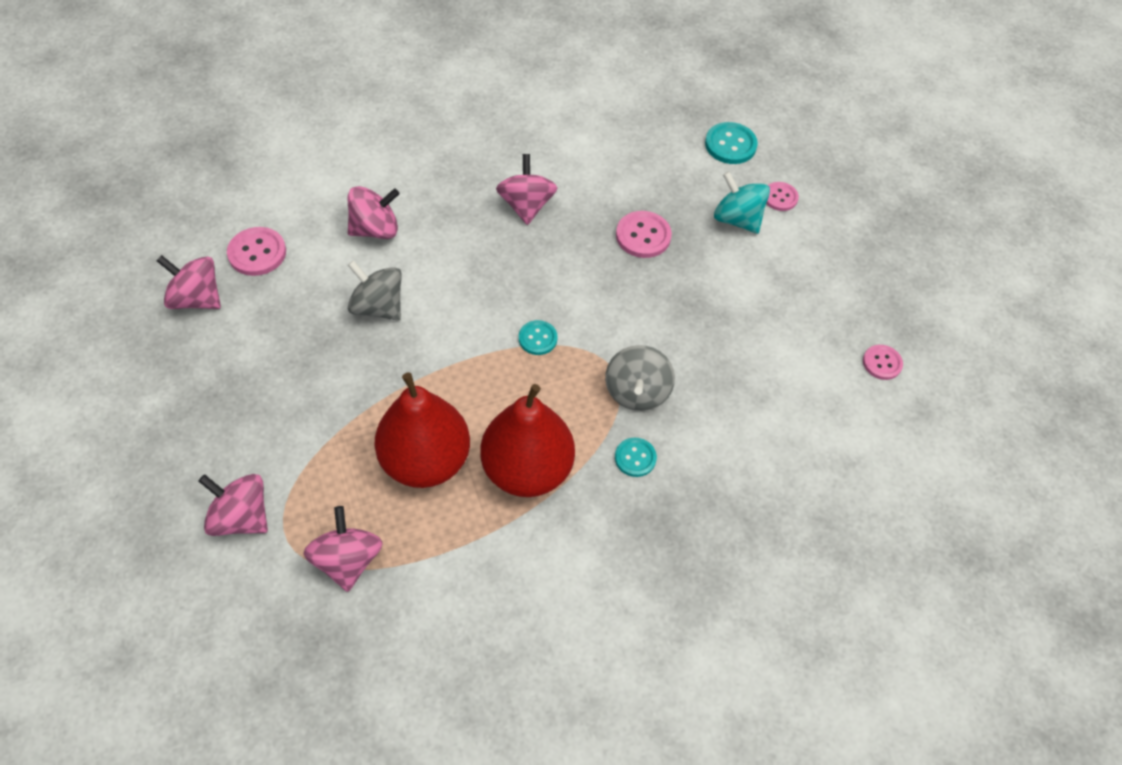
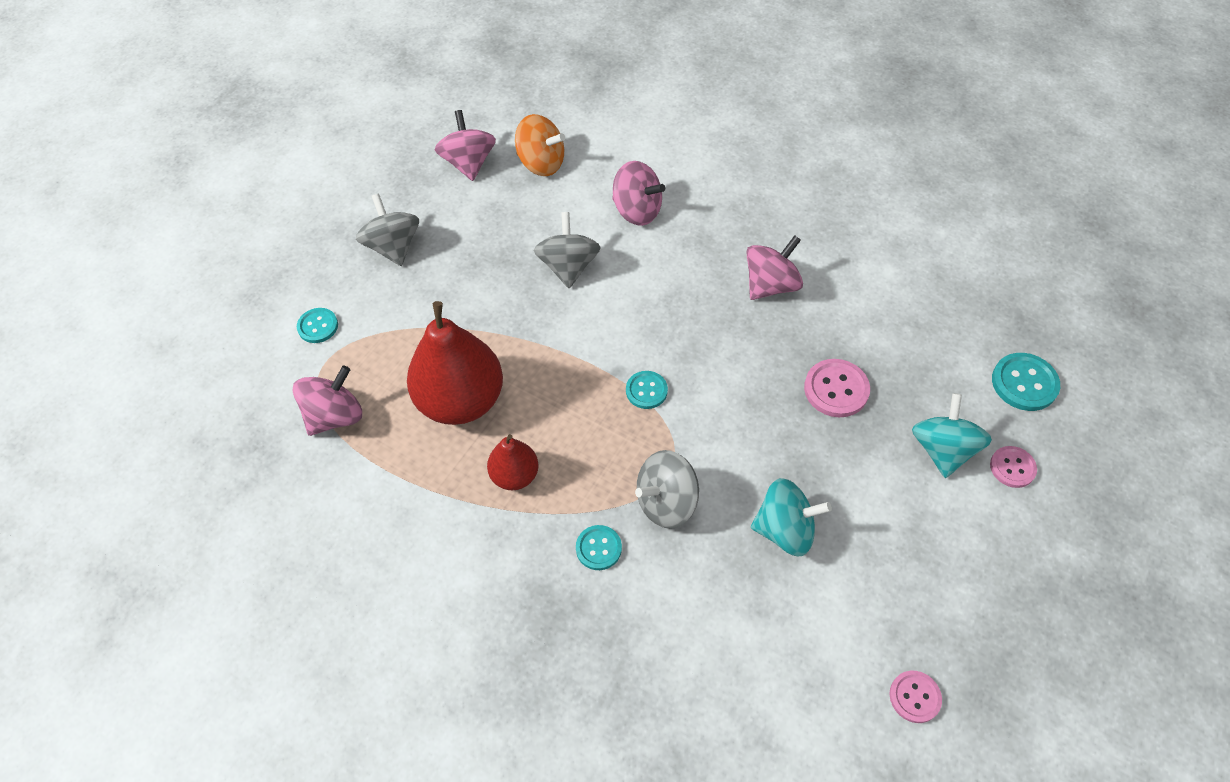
camera: 55 degrees right, 0 degrees up
pink spinning top [198,474,268,536] -> turquoise button [297,308,338,343]
pink button [227,227,286,276] -> orange spinning top [515,114,565,176]
red pear [481,384,575,497] -> red pear [487,434,539,490], size x0.52
none -> grey spinning top [356,194,419,266]
none -> turquoise spinning top [751,478,832,556]

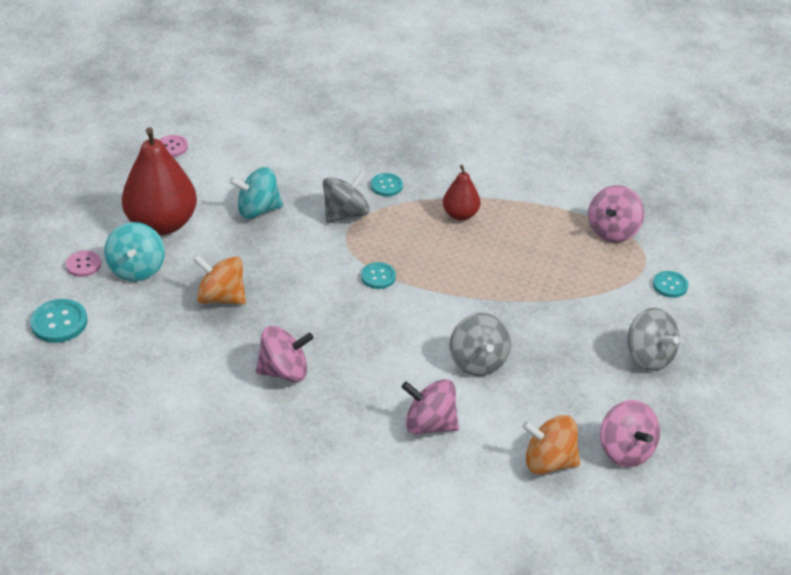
camera: 165 degrees right, 15 degrees down
red pear [407,301,503,425] -> red pear moved to [122,127,197,235]
pink spinning top [746,235,803,300] -> pink spinning top turned 135 degrees counterclockwise [256,326,313,382]
pink button [804,359,870,417] -> orange spinning top [193,255,246,305]

